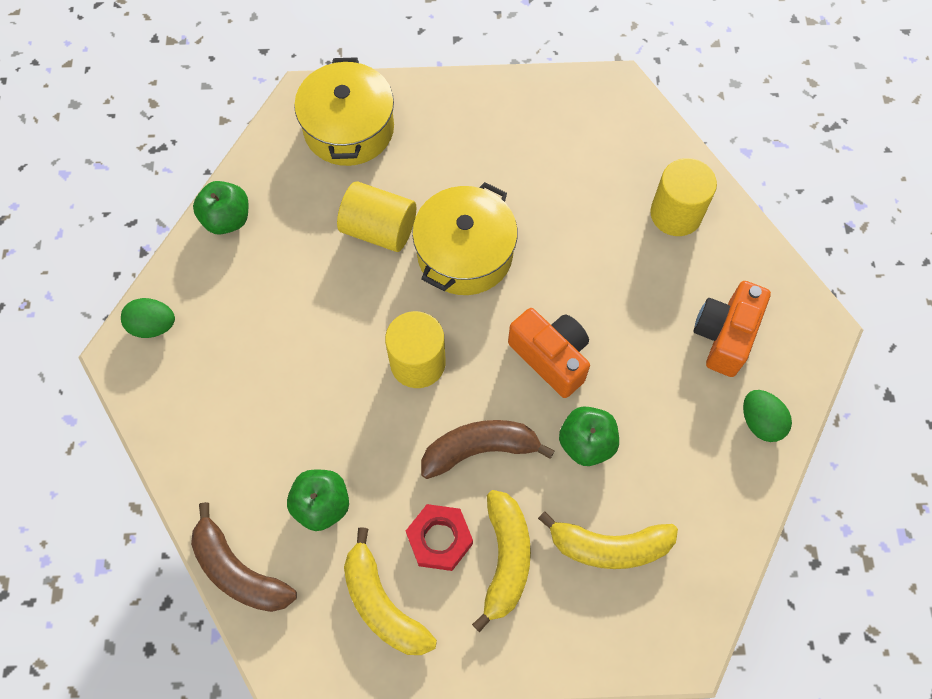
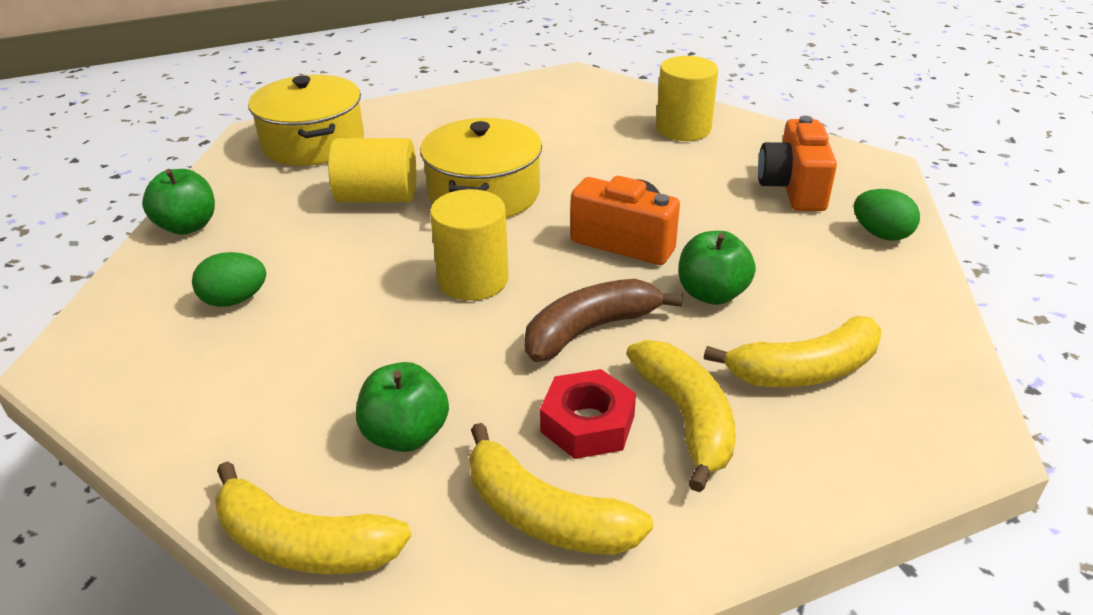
camera: 20 degrees left, 30 degrees down
green egg [121,298,175,338] -> green egg moved to [192,252,266,307]
brown banana [191,502,297,612] -> yellow banana [215,461,411,574]

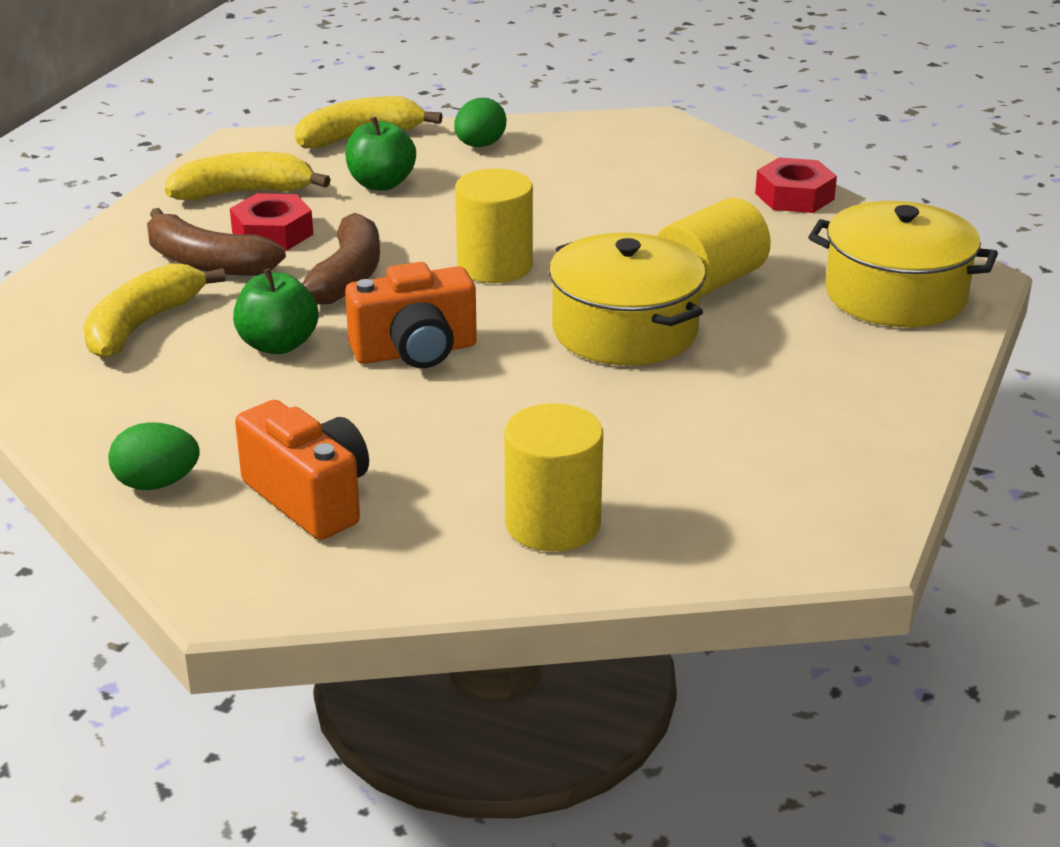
camera: 135 degrees right, 5 degrees down
green apple [142,169,215,235] -> red nut [755,157,837,213]
green egg [192,252,266,307] -> green egg moved to [454,98,506,147]
yellow banana [626,340,736,492] -> brown banana [147,208,286,276]

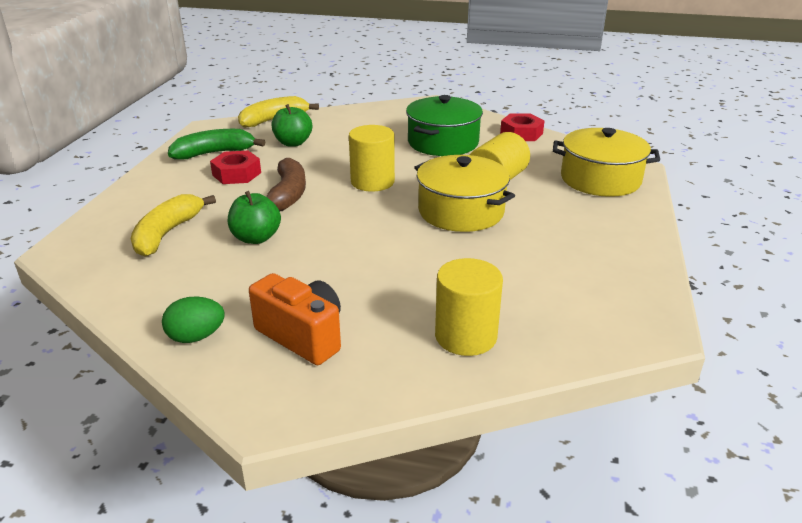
camera: 10 degrees left, 0 degrees up
brown banana [147,208,286,276] -> none
yellow banana [165,152,331,200] -> green banana [168,129,265,160]
orange camera [345,262,477,368] -> none
green egg [454,98,506,147] -> none
none -> green pot [406,95,483,156]

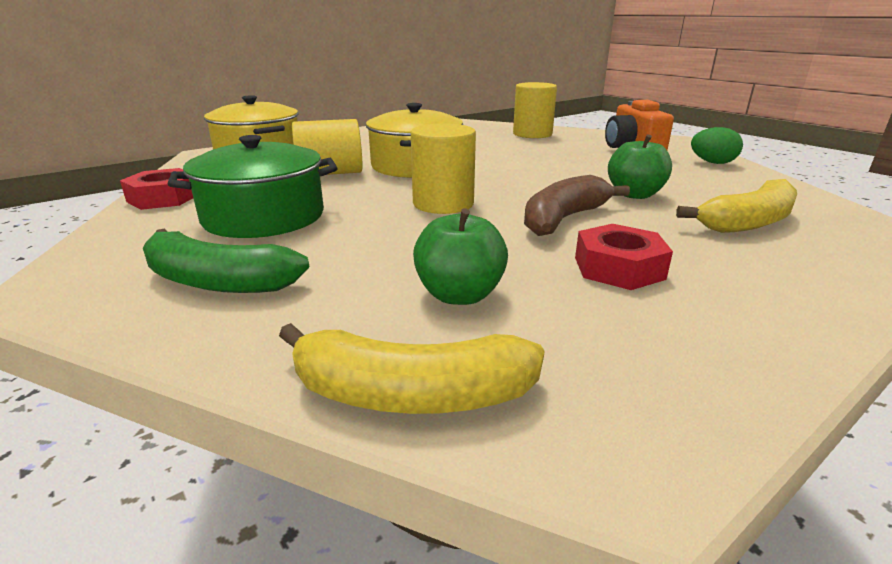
camera: 140 degrees left, 5 degrees down
green banana [168,129,265,160] -> green banana moved to [143,229,309,293]

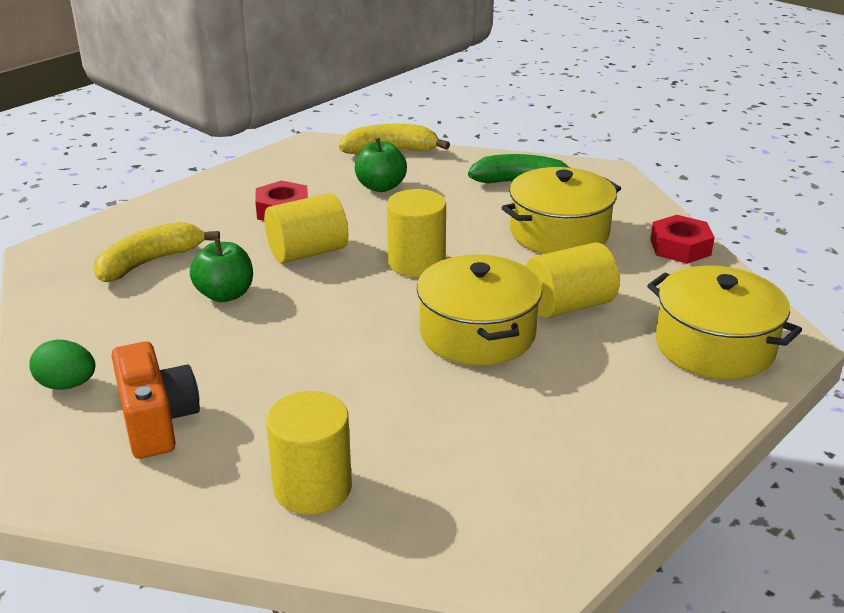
camera: 170 degrees right, 5 degrees up
green pot [168,135,338,238] -> yellow pot [502,167,621,254]
brown banana [524,175,630,236] -> yellow cylinder [264,193,348,263]

